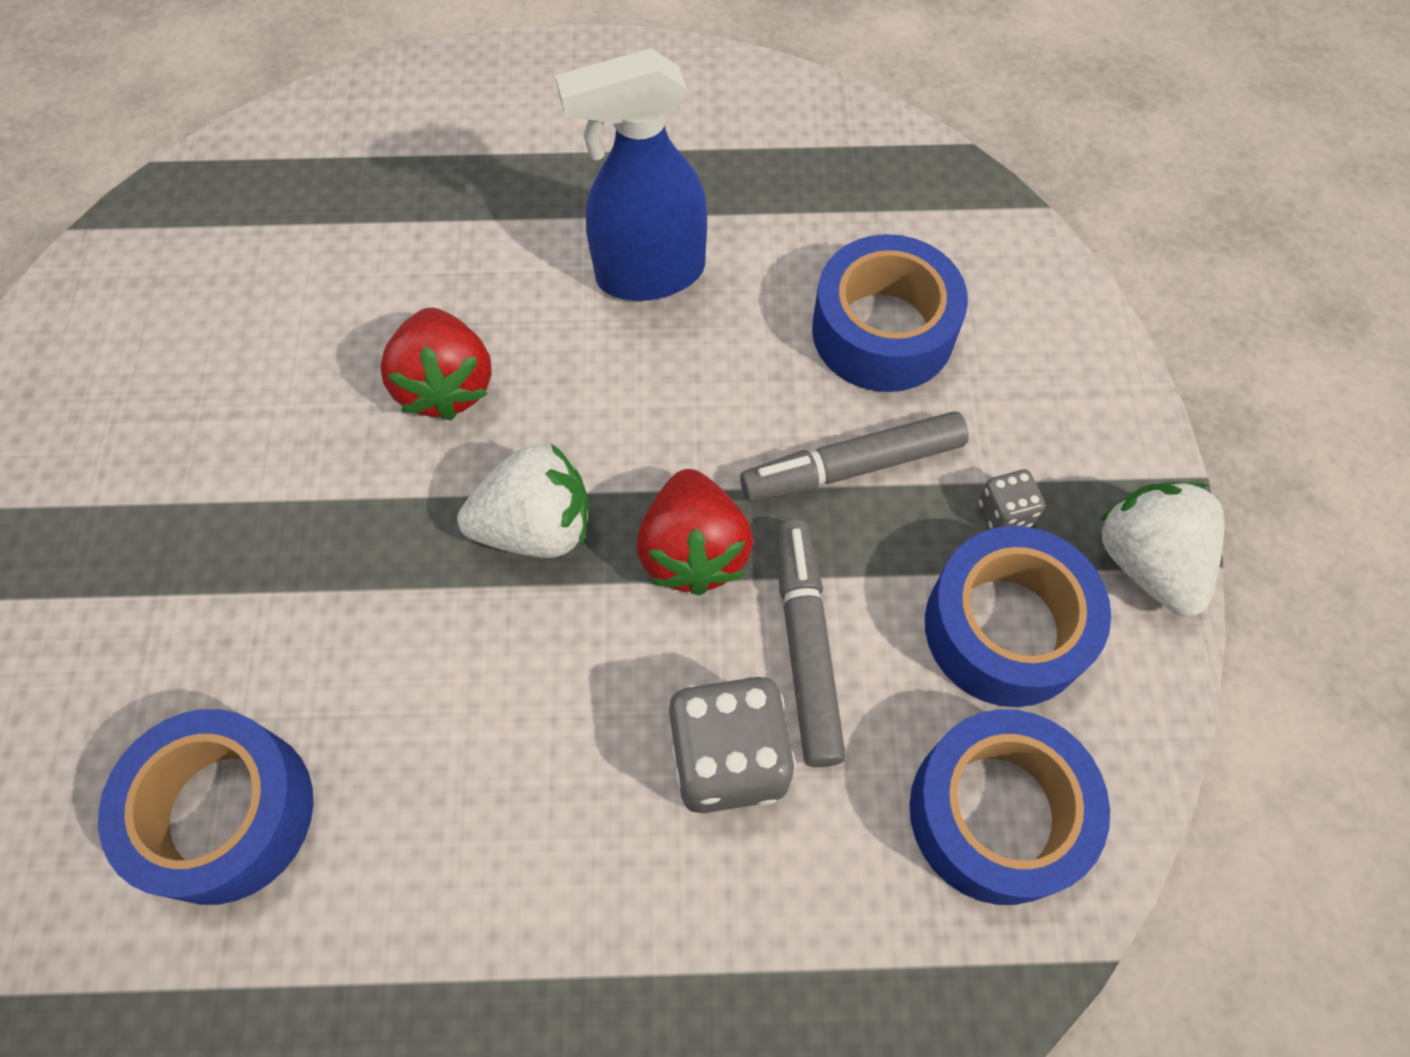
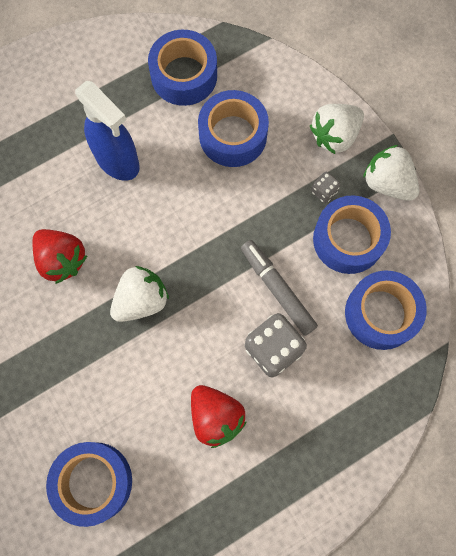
camera: 30 degrees left, 10 degrees up
blue spray bottle [555,48,707,301] -> blue spray bottle turned 90 degrees counterclockwise [75,81,140,181]
red strawberry [637,469,753,595] -> red strawberry moved to [191,385,247,448]
grey marker [740,411,969,502] -> none
none -> blue tape [148,30,217,106]
none -> white strawberry [310,104,364,154]

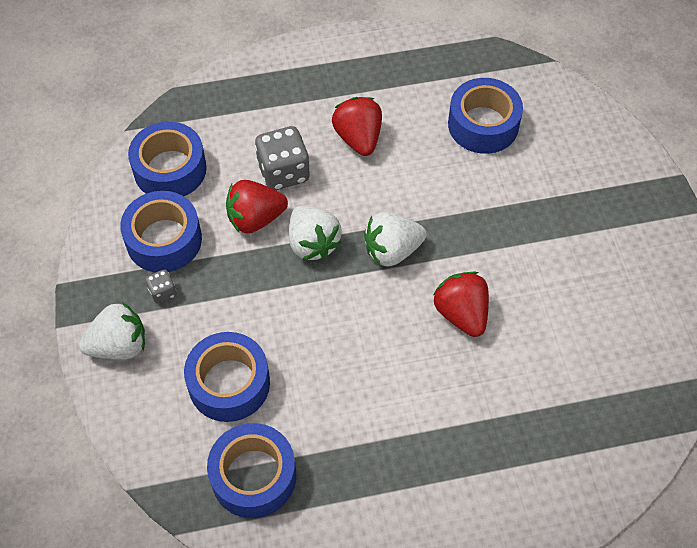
camera: 160 degrees left, 15 degrees down
blue spray bottle [75,81,140,181] -> none
grey marker [241,240,318,336] -> red strawberry [226,180,288,234]
white strawberry [363,145,419,201] -> white strawberry moved to [289,206,342,260]

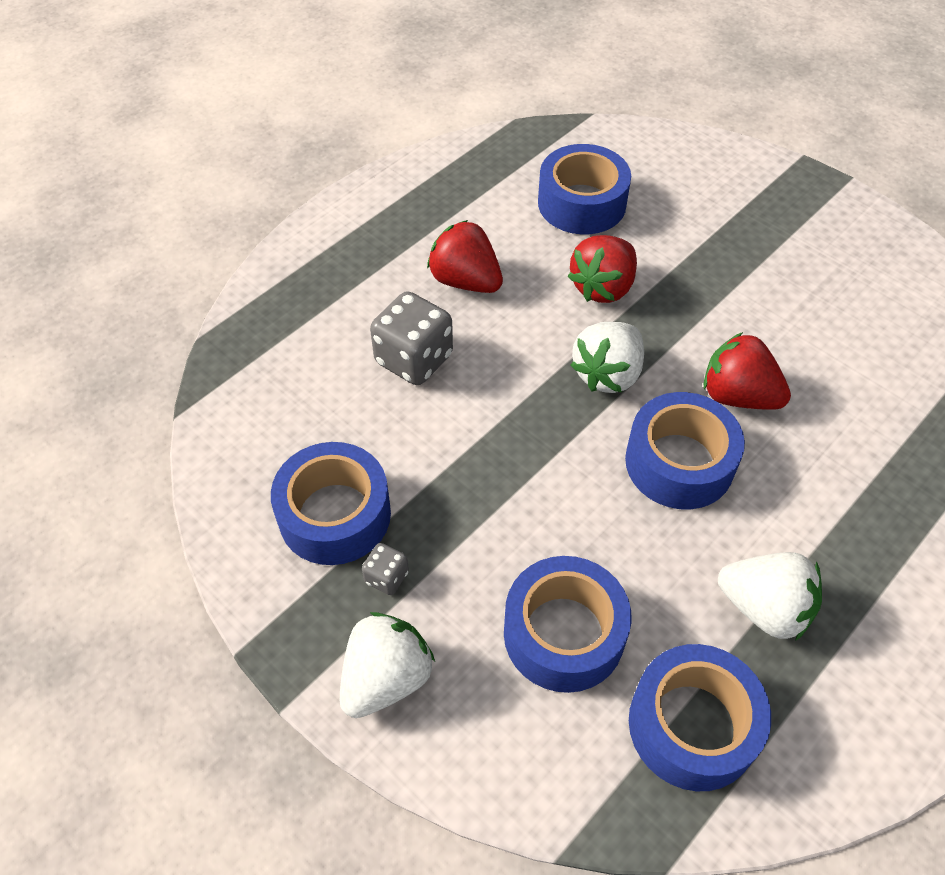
camera: 35 degrees left, 5 degrees down
blue tape [128,121,207,196] -> blue tape moved to [625,392,745,509]
red strawberry [226,180,288,234] -> red strawberry moved to [568,235,637,303]
white strawberry [289,206,342,260] -> white strawberry moved to [718,552,822,641]

